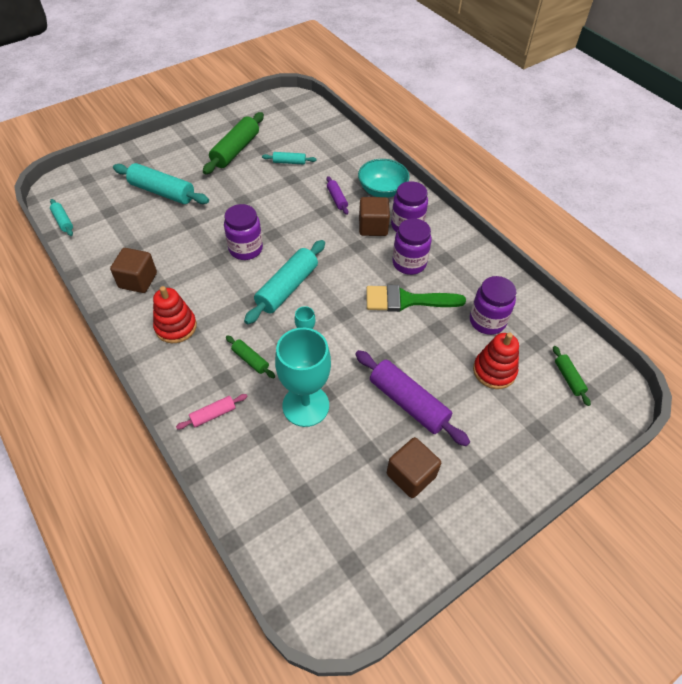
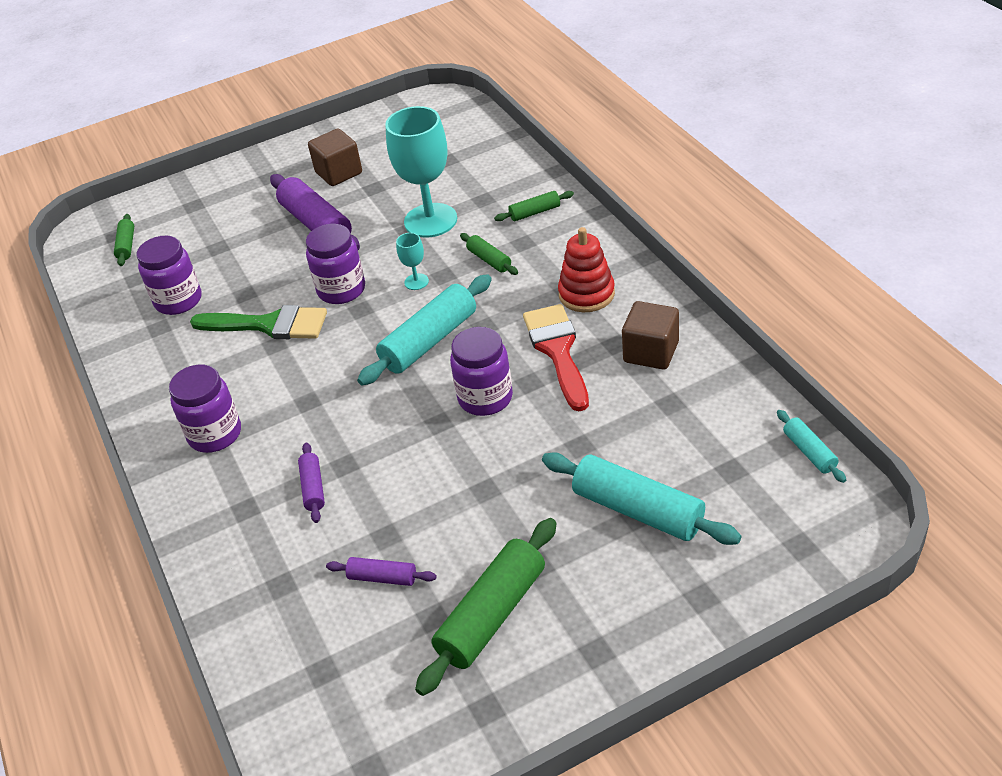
camera: 165 degrees left, 10 degrees down
pink rolling pin [176,394,247,430] -> green rolling pin [494,191,574,221]
turquoise rolling pin [262,152,316,165] -> purple rolling pin [326,557,437,586]
turquoise bowl [358,159,409,198] -> none
brown cube [359,197,390,236] -> none
purple jar [392,218,432,275] -> purple jar moved to [306,224,365,304]
red stacking toy [473,332,519,389] -> none
none -> red brush [523,304,589,411]

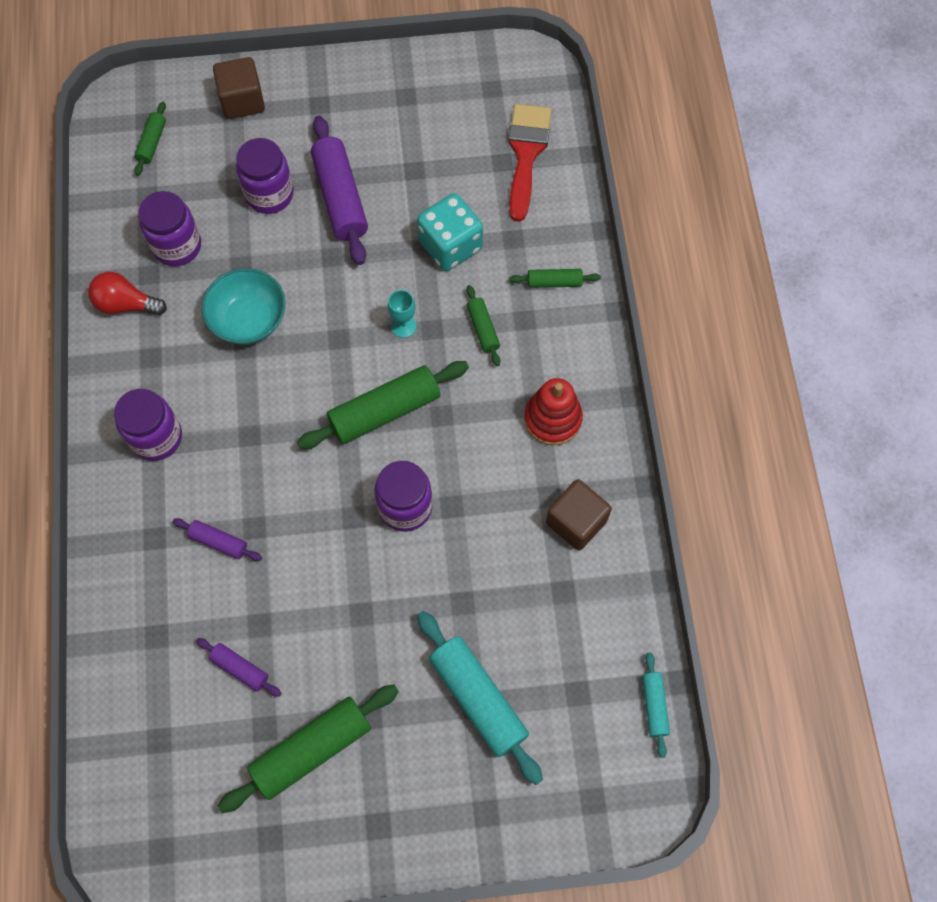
camera: 15 degrees right, 25 degrees up
green brush [190,305,327,339] -> turquoise bowl [202,268,286,344]
purple rolling pin [298,443,325,523] -> purple rolling pin turned 75 degrees counterclockwise [173,518,262,561]
purple jar [306,224,365,304] -> purple jar moved to [236,138,294,214]
brown cube [308,129,362,186] -> brown cube moved to [213,57,265,119]
turquoise rolling pin [357,274,492,385] -> green rolling pin [297,361,469,449]
turquoise goblet [385,106,457,238] -> turquoise dice [417,193,483,271]
red brush [523,304,589,411] -> red brush moved to [508,104,551,222]
none -> red light bulb [88,272,167,316]

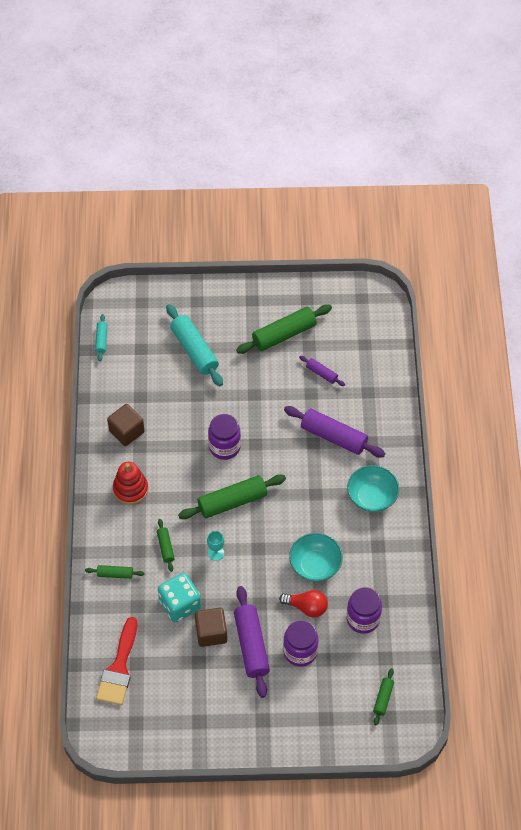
camera: 175 degrees left, 10 degrees down
red light bulb [88,272,167,316] -> red light bulb moved to [279,590,328,618]
purple jar [114,389,182,461] -> turquoise bowl [347,465,399,512]
purple rolling pin [173,518,262,561] -> purple rolling pin [284,406,385,457], size x1.97
brown cube [213,57,265,119] -> brown cube moved to [195,608,227,647]

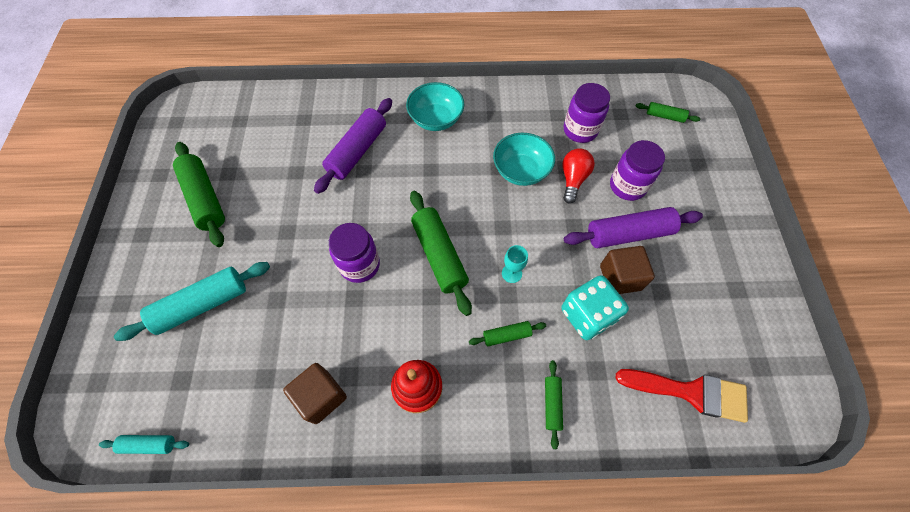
camera: 90 degrees left, 5 degrees up
purple rolling pin [299,356,345,386] -> none

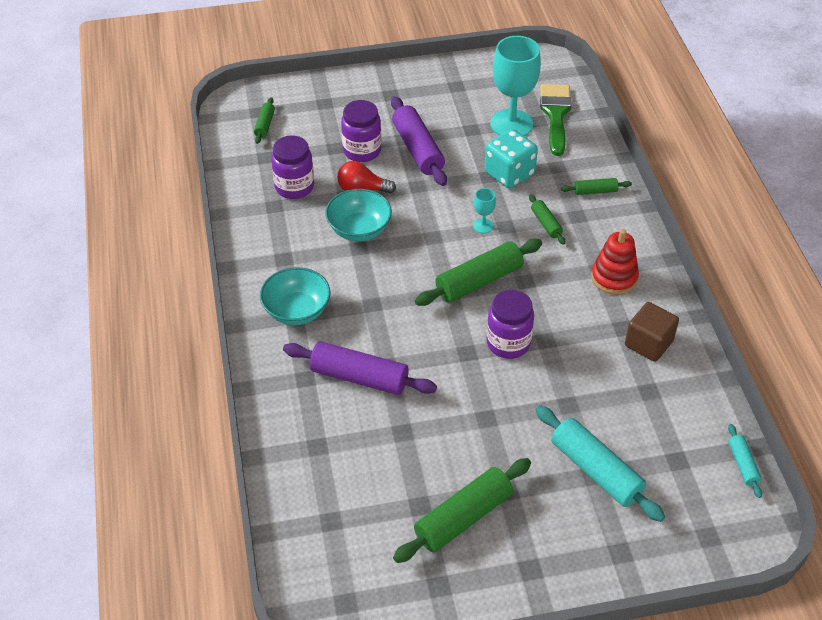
camera: 100 degrees left, 15 degrees down
brown cube [600,246,655,294] -> none
red brush [616,369,748,423] -> green brush [540,84,572,156]
none -> turquoise goblet [490,36,541,136]

